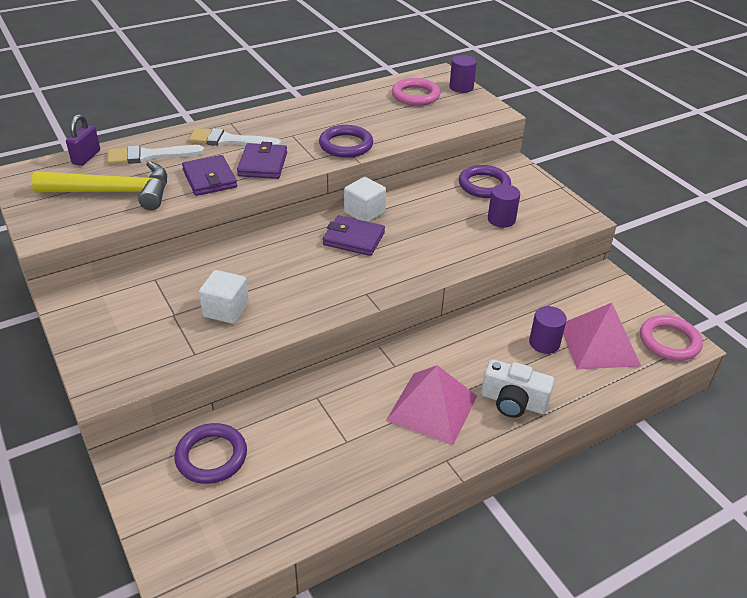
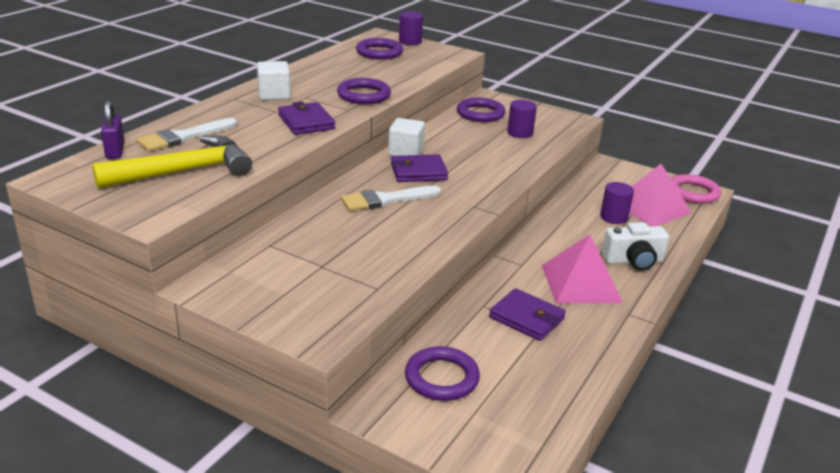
camera: 30 degrees left, 10 degrees down
purple wallet [182,155,237,196] -> purple wallet moved to [489,288,566,341]
white brush [189,128,281,146] -> white brush moved to [341,186,441,211]
white cube [199,270,249,324] -> white cube moved to [257,61,291,100]
pink ring [392,78,441,106] -> purple ring [356,38,403,59]

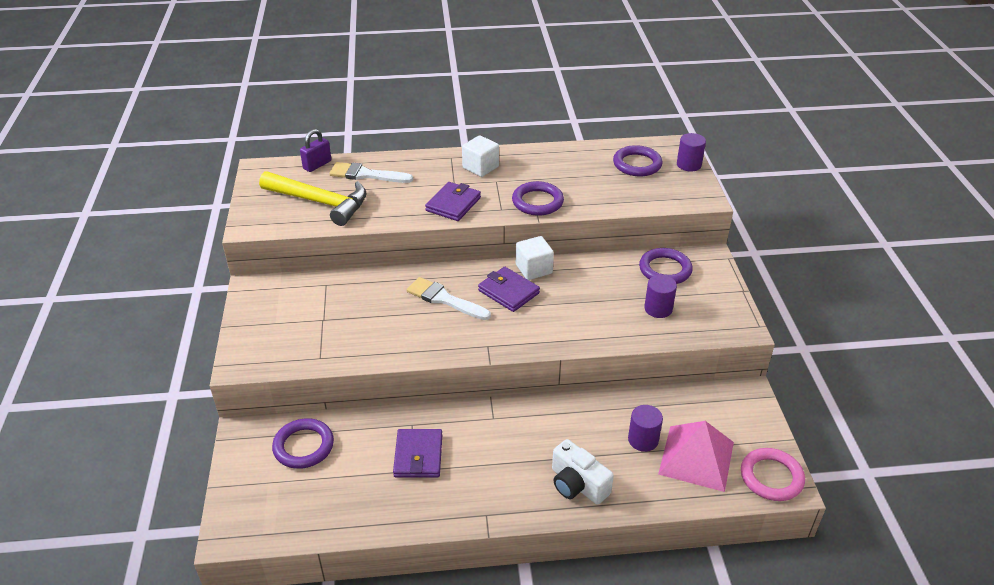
camera: 55 degrees right, 10 degrees up
pink pyramid [542,234,623,303] -> none

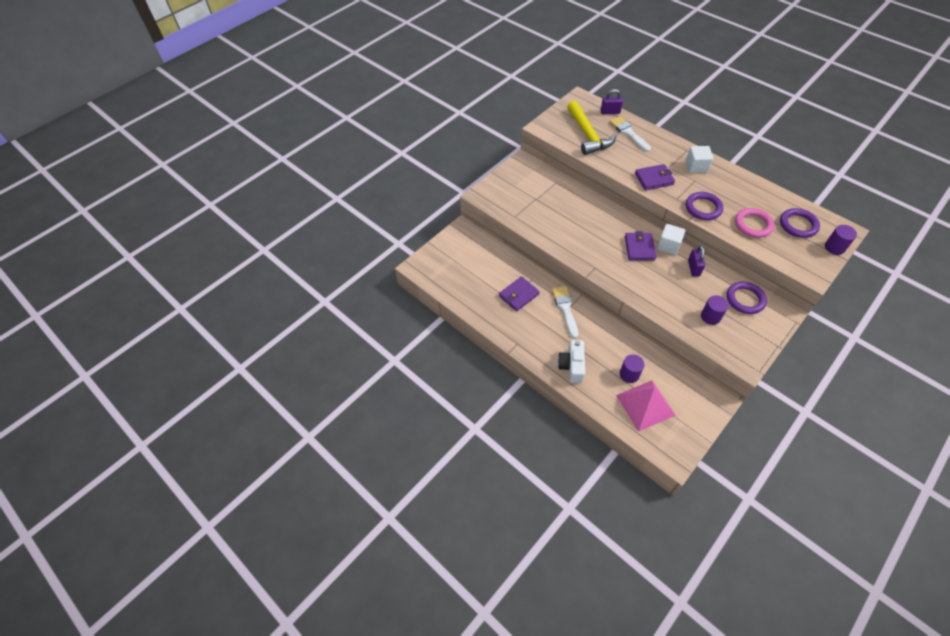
camera: 50 degrees right, 15 degrees up
purple ring [272,418,334,469] -> none
white brush [407,277,491,320] -> white brush moved to [552,286,578,338]
pink ring [741,448,805,501] -> pink ring moved to [735,208,774,238]
none -> purple padlock [688,246,705,277]

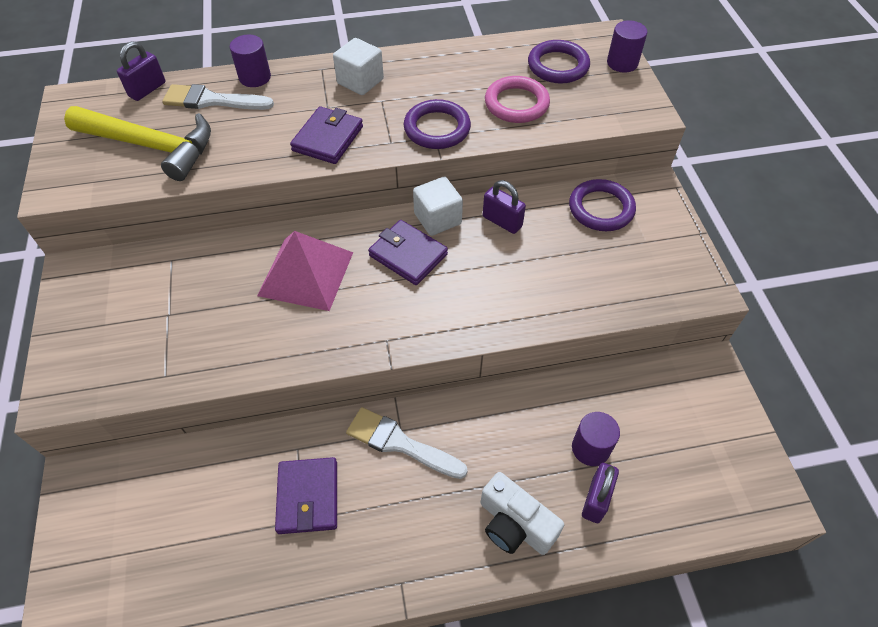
camera: 55 degrees left, 0 degrees up
pink pyramid [616,381,676,432] -> pink pyramid moved to [257,231,353,311]
purple cylinder [701,295,729,325] -> purple cylinder moved to [230,35,271,87]
none -> purple padlock [582,463,619,523]

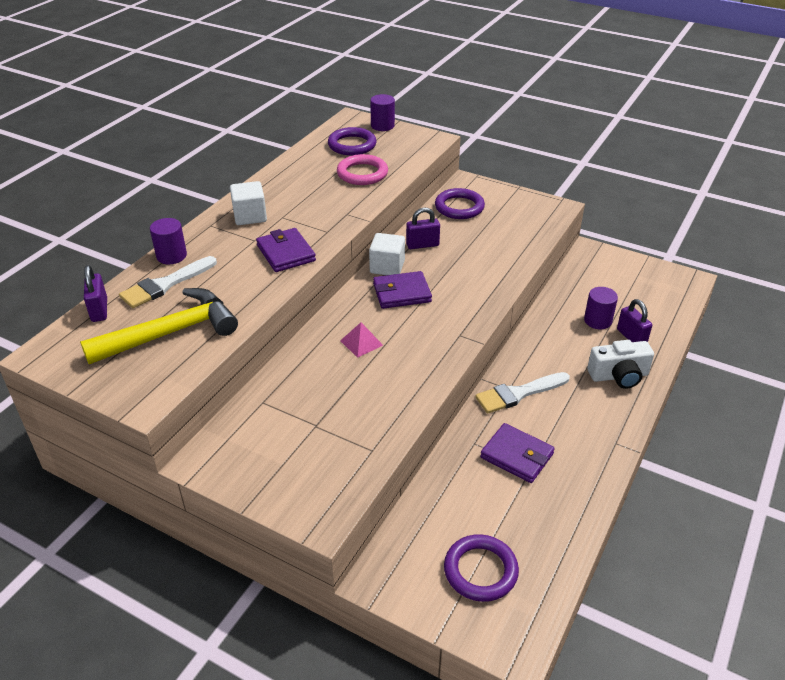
camera: 50 degrees left, 15 degrees down
pink pyramid [257,231,353,311] -> pink pyramid [340,322,383,358], size x0.48
purple ring [404,99,471,149] -> purple ring moved to [444,534,519,602]

